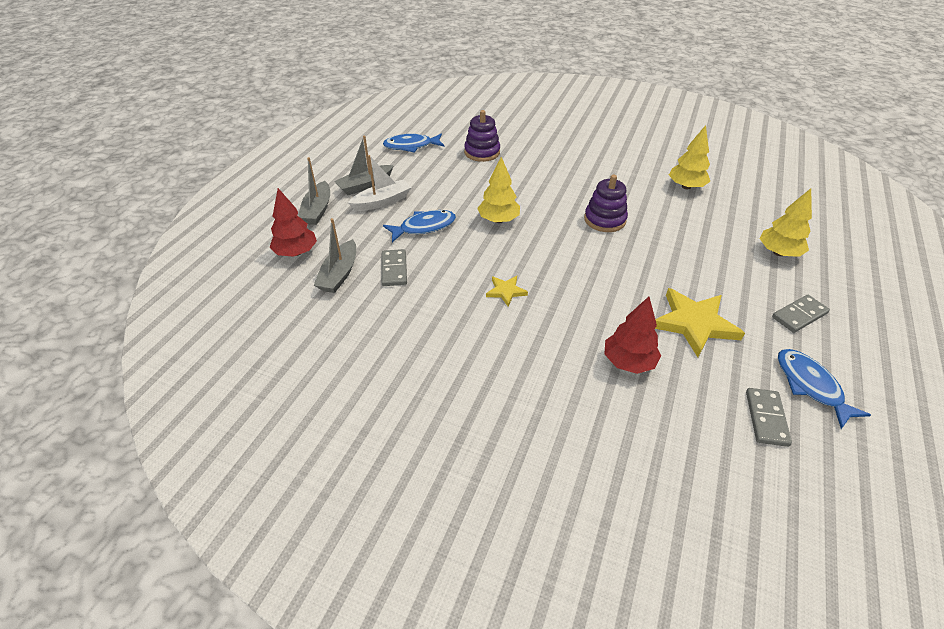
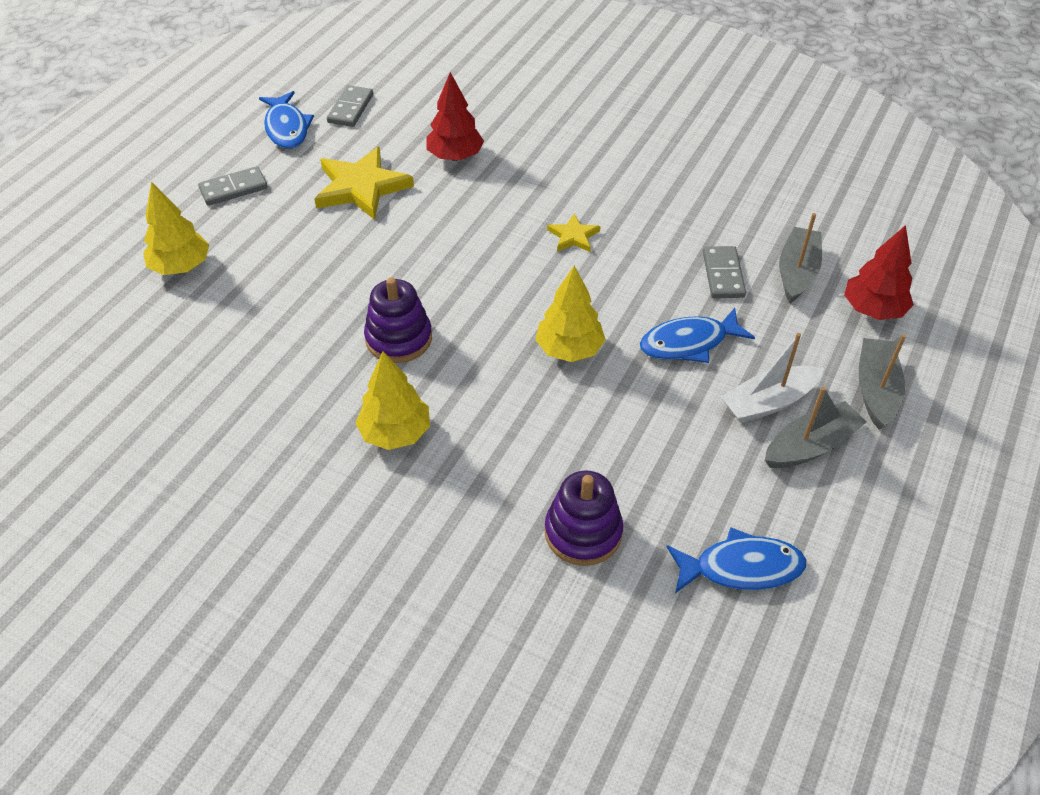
camera: 175 degrees left, 5 degrees up
yellow tree [669,125,710,189] -> yellow tree moved to [355,351,430,450]

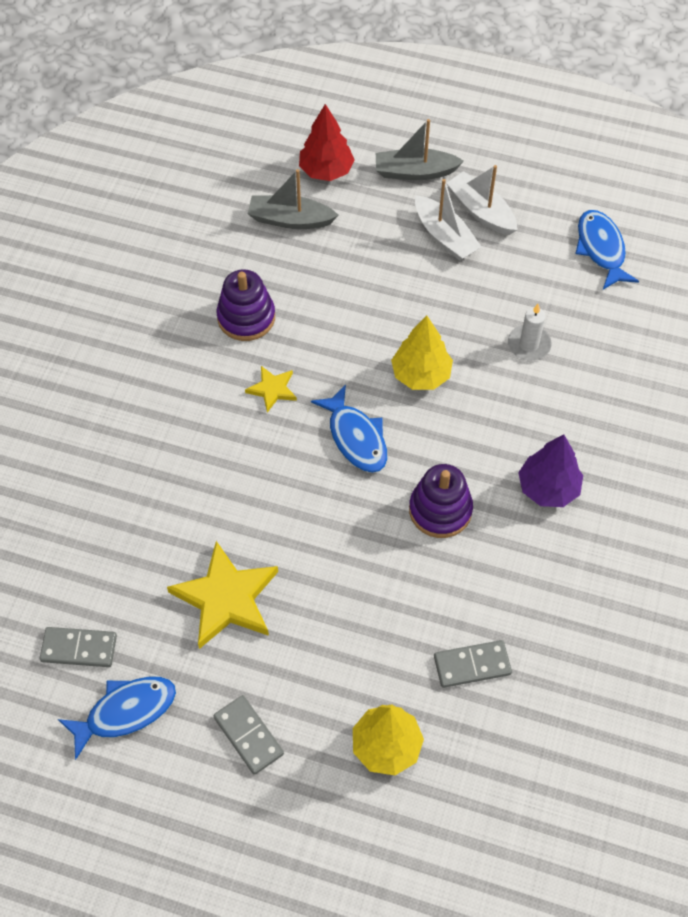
camera: 100 degrees left, 10 degrees up
yellow tree [355,351,430,450] -> purple tree [518,434,583,507]
red tree [426,72,484,161] -> none
purple stacking toy [545,470,623,566] -> purple stacking toy moved to [217,269,275,341]
blue fish [640,308,755,363] -> blue fish moved to [311,385,387,473]
grey domino [703,246,746,298] -> grey domino moved to [434,640,512,688]
grey boat [765,387,866,468] -> white boat [446,165,517,235]
none -> white candle [508,304,552,361]

